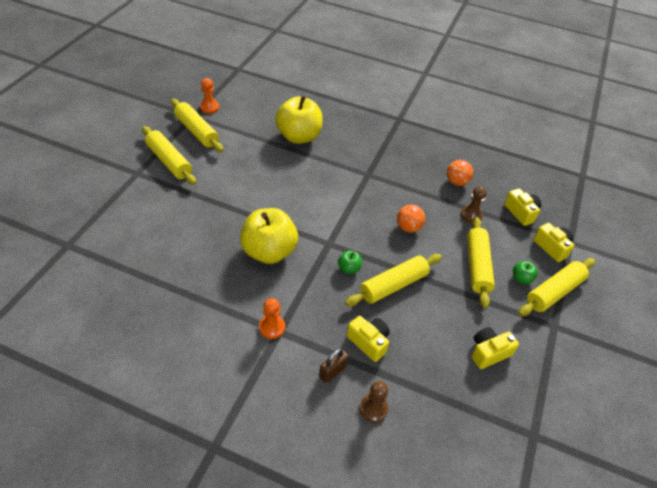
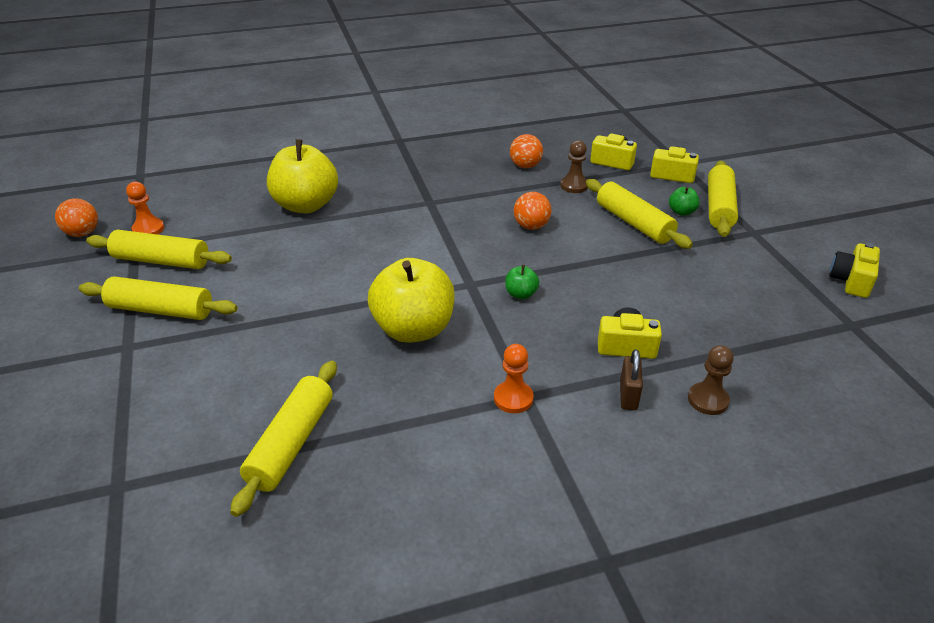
camera: 35 degrees left, 10 degrees down
yellow rolling pin [345,254,442,306] -> yellow rolling pin moved to [230,361,337,517]
yellow camera [471,327,519,369] -> yellow camera moved to [829,243,880,298]
none -> orange ball [55,198,98,237]

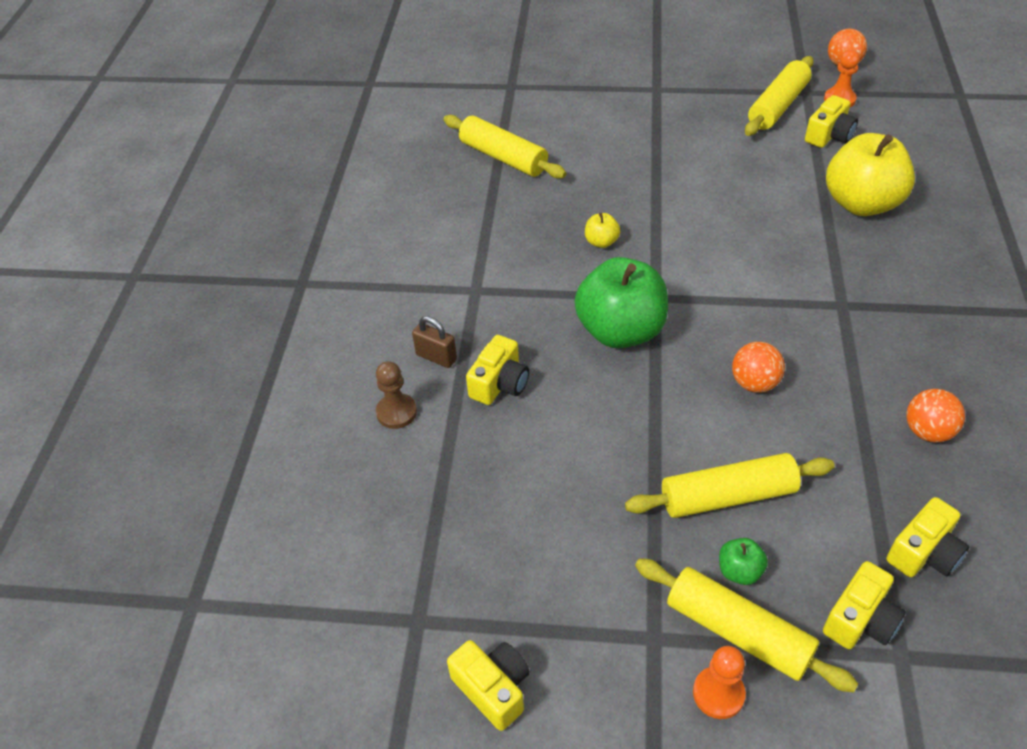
camera: 115 degrees right, 10 degrees up
yellow rolling pin [79,276,237,320] -> none
yellow apple [368,258,455,343] -> yellow apple [585,213,620,248], size x0.42
orange pawn [494,344,533,413] -> orange pawn moved to [693,646,746,719]
green apple [505,265,539,299] -> green apple [575,257,668,348], size x2.36
brown pawn [560,140,588,193] -> none
none -> yellow camera [805,95,858,148]

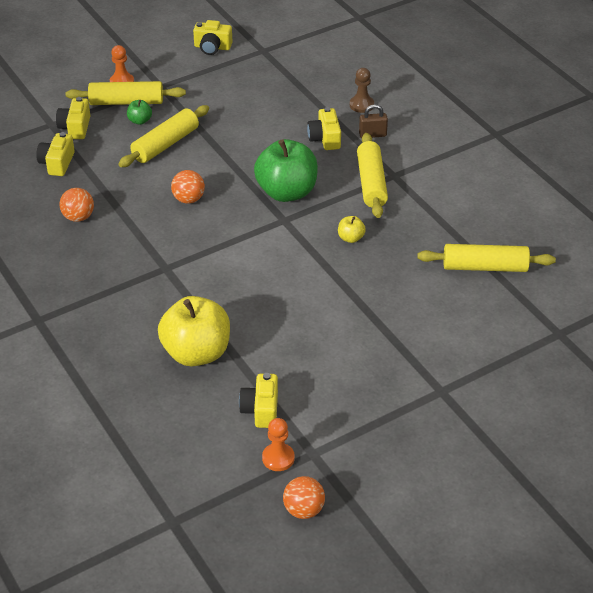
camera: 140 degrees right, 5 degrees down
yellow rolling pin [745,56,814,136] -> yellow rolling pin moved to [357,133,388,218]

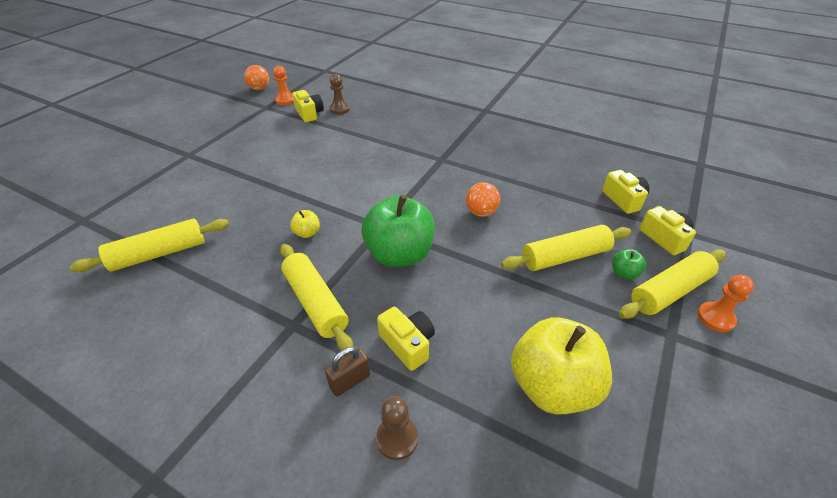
camera: 150 degrees right, 0 degrees up
orange ball [59,188,94,222] -> none
yellow rolling pin [119,105,209,167] -> yellow rolling pin turned 60 degrees clockwise [501,225,631,271]
yellow apple [158,296,230,366] -> yellow apple moved to [511,318,612,415]
yellow camera [193,20,232,55] -> none
none -> brown pawn [329,74,350,115]

